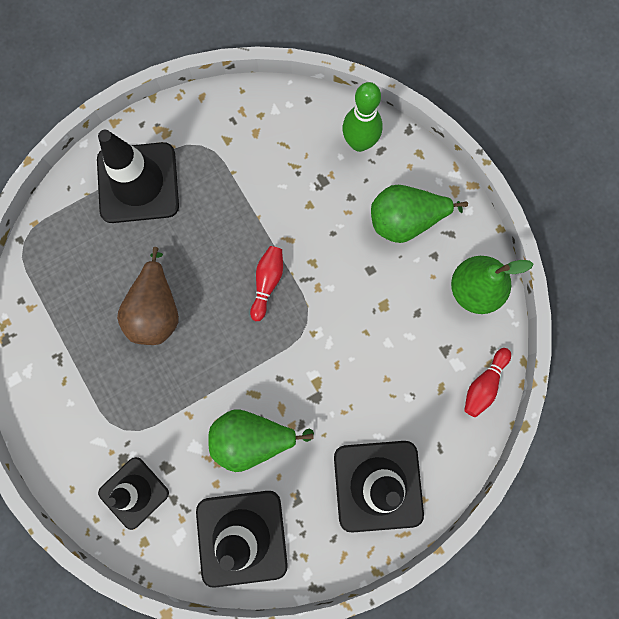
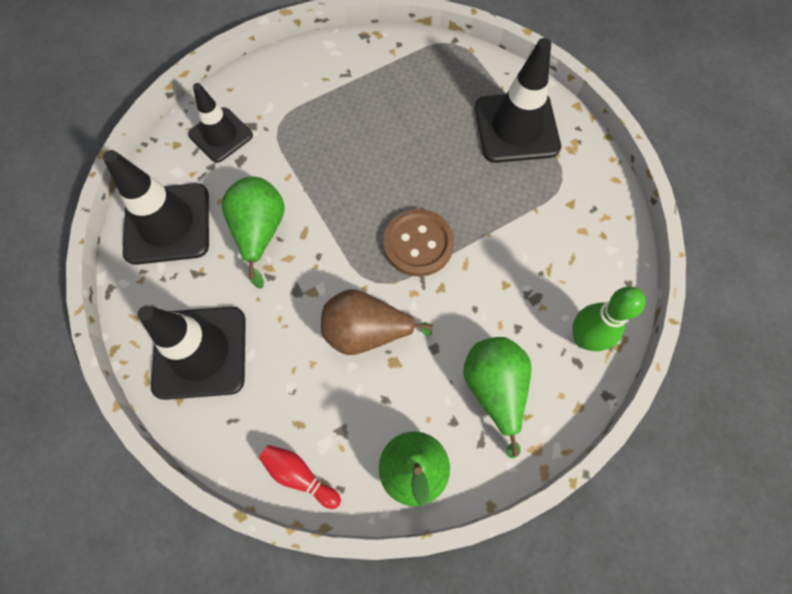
camera: 90 degrees right, 10 degrees down
brown pear [117,247,179,345] -> brown pear moved to [321,289,433,355]
red bowling pin [250,246,283,321] -> brown button [383,209,454,277]

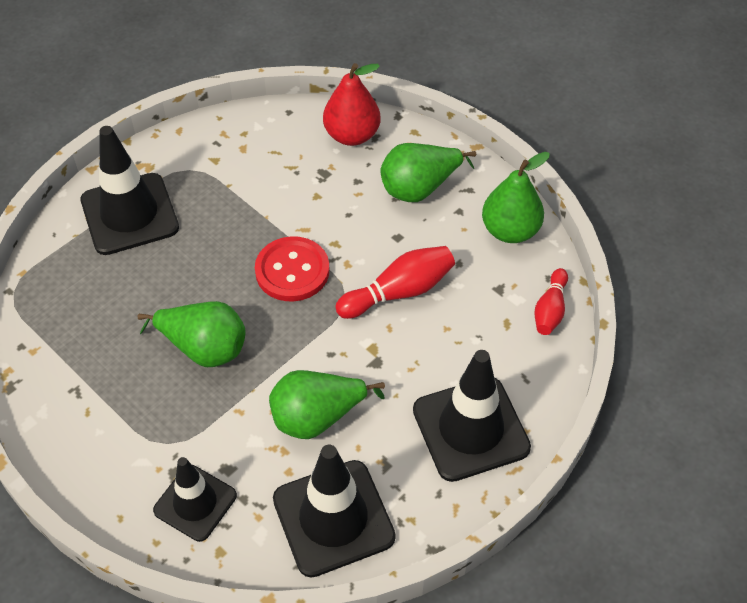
camera: 105 degrees left, 15 degrees down
brown pear [321,289,433,355] -> red bowling pin [335,246,455,319]
brown button [383,209,454,277] -> red button [255,236,329,302]
green bowling pin [572,286,646,351] -> red pear [323,63,380,146]
none -> green pear [137,301,246,367]

